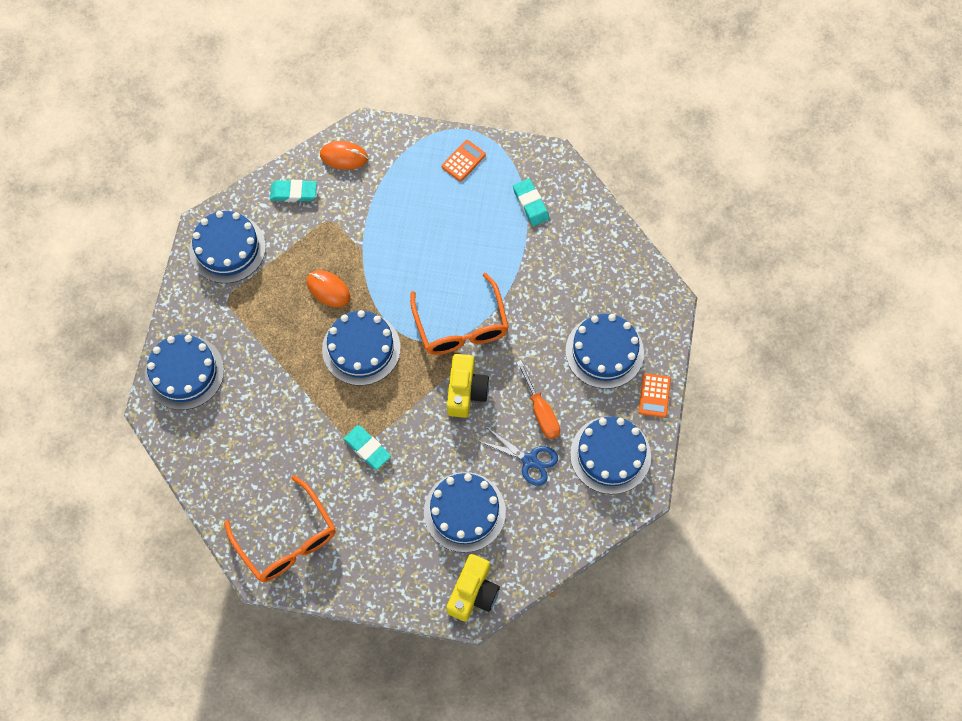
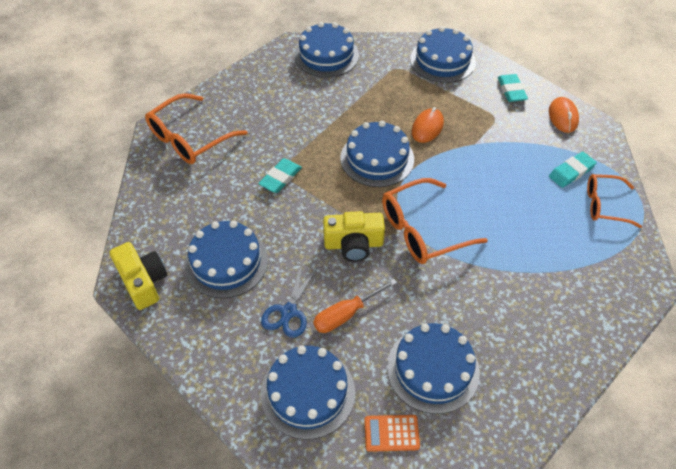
camera: 80 degrees right, 15 degrees down
orange calculator [442,140,486,182] -> orange glasses [587,174,642,228]
yellow camera [447,554,500,621] -> yellow camera turned 135 degrees counterclockwise [109,242,167,310]
turquoise eraser [513,179,550,226] -> turquoise eraser moved to [549,152,597,188]

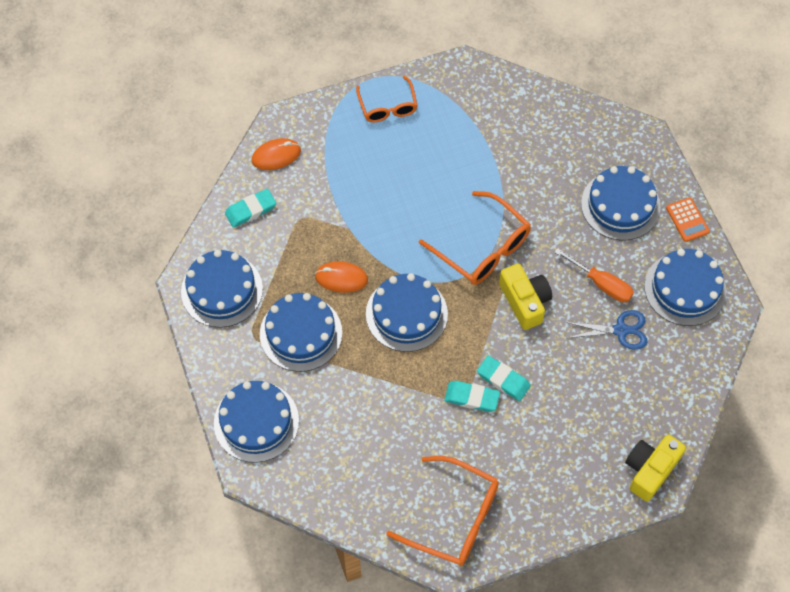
camera: 110 degrees left, 10 degrees up
blue cake [185,221,268,298] -> blue cake moved to [260,293,342,372]
turquoise eraser [549,152,597,188] -> turquoise eraser moved to [477,355,531,401]

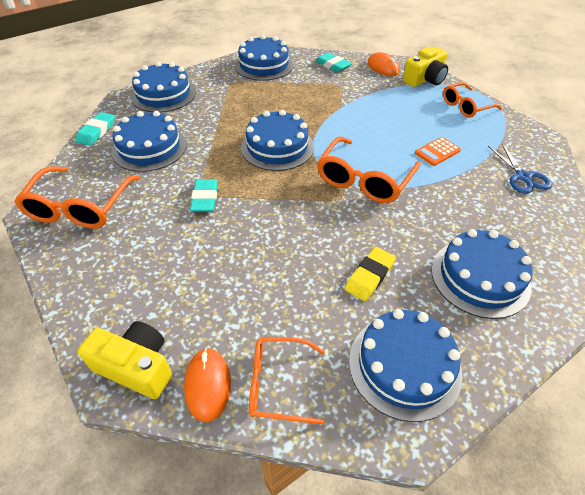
camera: 75 degrees right, 15 degrees down
blue cake [260,293,342,372] -> blue cake moved to [112,111,187,172]
orange mouse [315,261,368,293] -> orange mouse moved to [184,348,231,422]
turquoise eraser [477,355,531,401] -> turquoise eraser moved to [76,112,115,146]
yellow camera [499,264,552,330] -> yellow camera moved to [403,47,448,87]
orange screwdriver [554,248,634,302] -> yellow eraser [345,247,396,301]
blue scissors [565,310,647,350] -> blue scissors moved to [488,143,552,194]
orange calculator [666,197,710,242] -> orange calculator moved to [415,137,461,166]
none -> orange glasses [249,337,325,424]

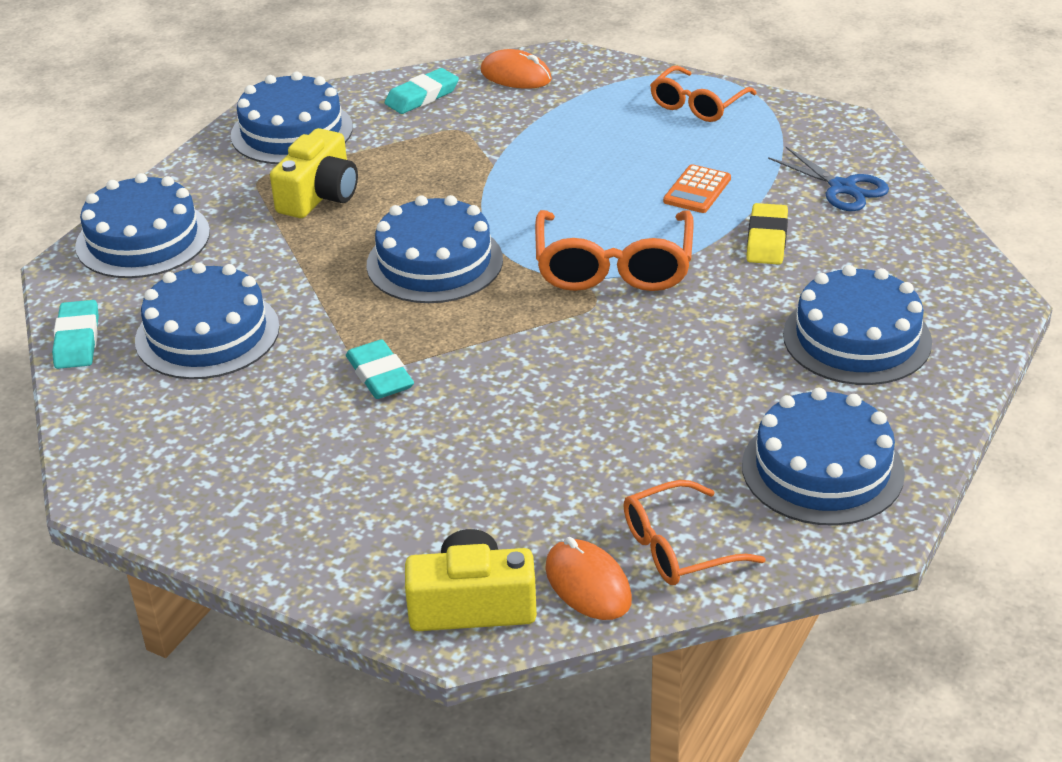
camera: 25 degrees left, 10 degrees down
orange glasses [14,166,140,229] -> none
turquoise eraser [315,53,352,72] -> turquoise eraser turned 60 degrees counterclockwise [385,68,459,114]
yellow eraser [345,247,396,301] -> yellow eraser moved to [746,203,788,265]
yellow camera [403,47,448,87] -> yellow camera moved to [270,128,358,218]

